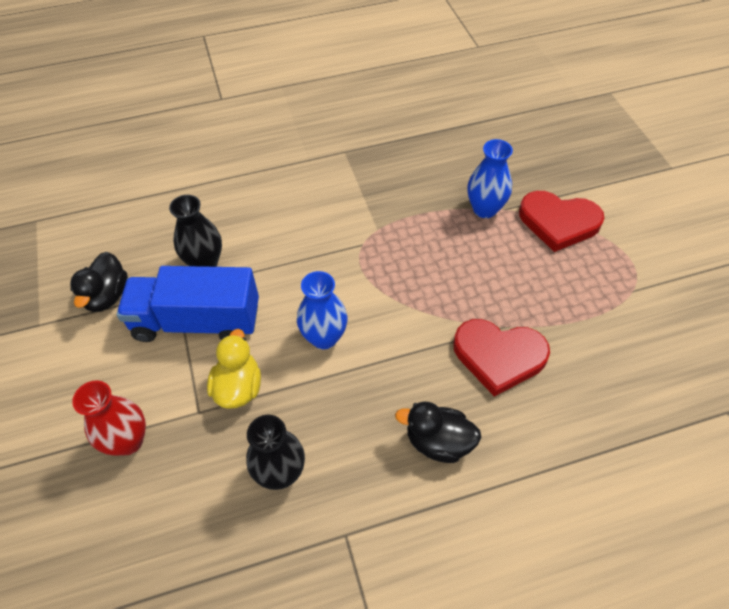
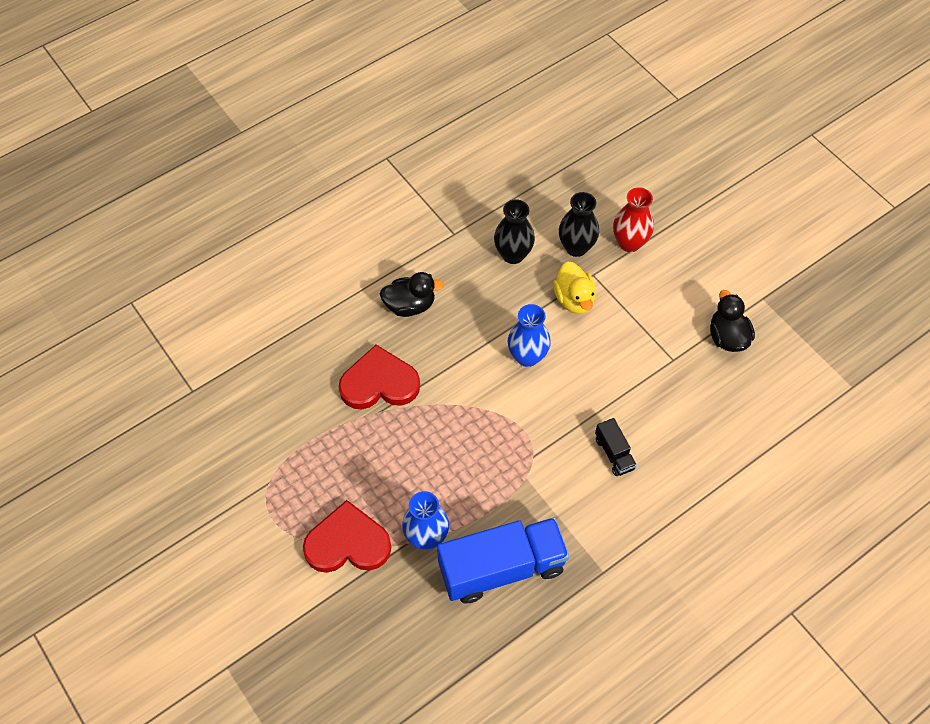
camera: 160 degrees right, 5 degrees up
blue truck [117,266,259,342] -> blue truck moved to [437,518,569,604]
black vase [169,195,222,267] -> black vase moved to [559,192,599,257]
none -> black truck [595,418,637,476]

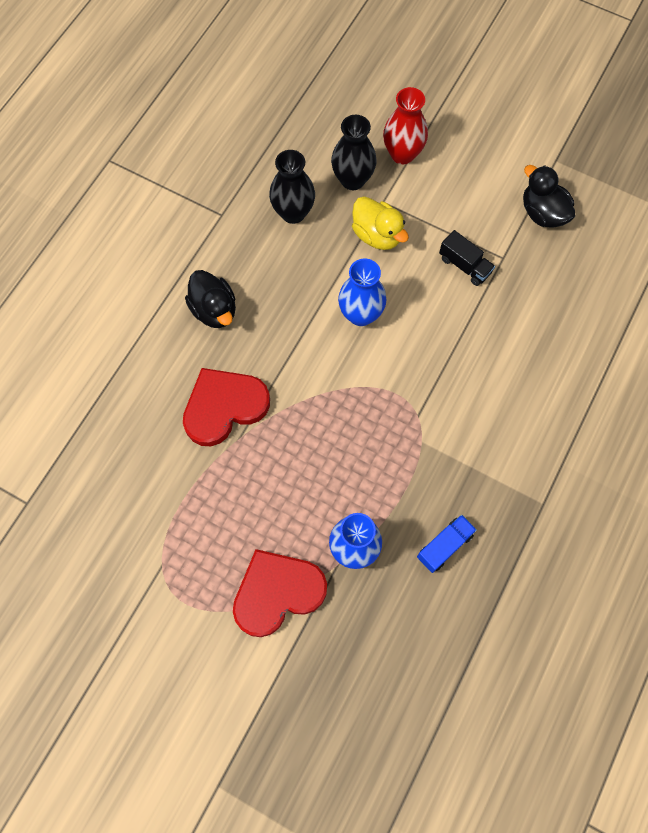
camera: 25 degrees left, 10 degrees up
black duck [380,272,444,317] -> black duck turned 90 degrees clockwise [185,270,236,328]
blue truck [437,518,569,604] -> blue truck [417,514,477,573], size x0.45
black truck [595,418,637,476] -> black truck moved to [439,230,495,286]

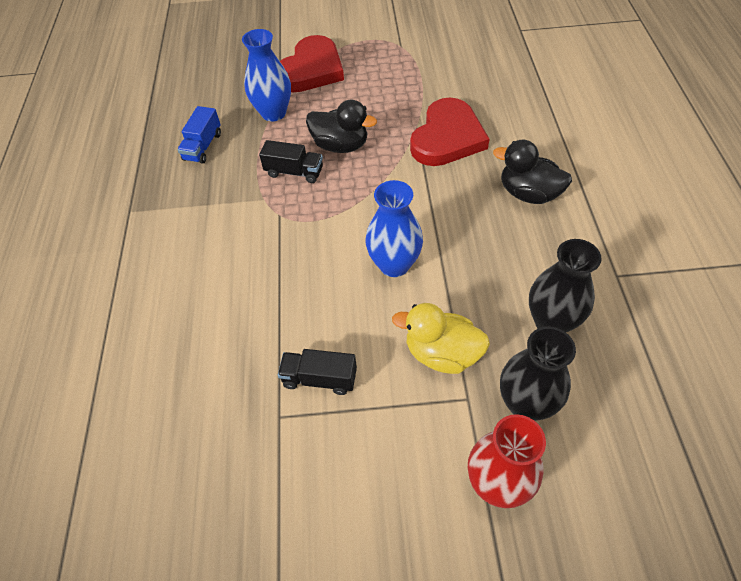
camera: 150 degrees right, 15 degrees down
black duck [523,165,575,228] -> black duck moved to [306,100,377,153]
none -> black truck [259,140,323,183]

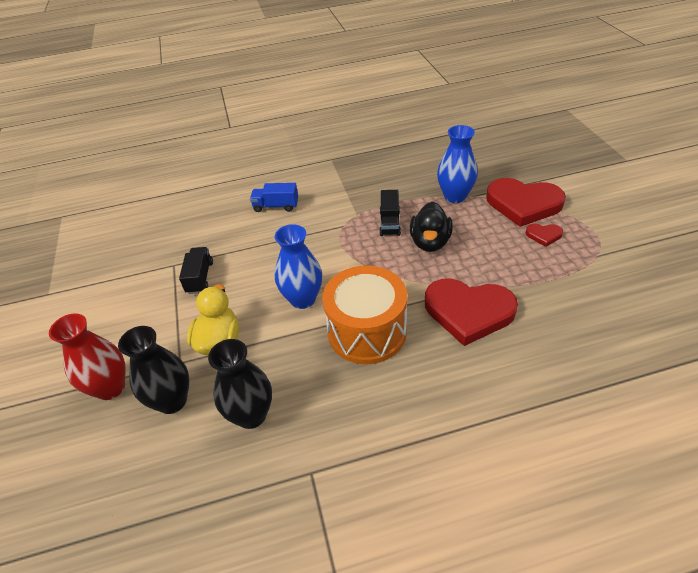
camera: 80 degrees right, 10 degrees down
blue truck [177,106,221,164] -> blue truck moved to [250,183,298,212]
black duck [493,140,572,204] -> none
none -> orange drum [322,266,407,364]
none -> red heart [526,224,563,247]

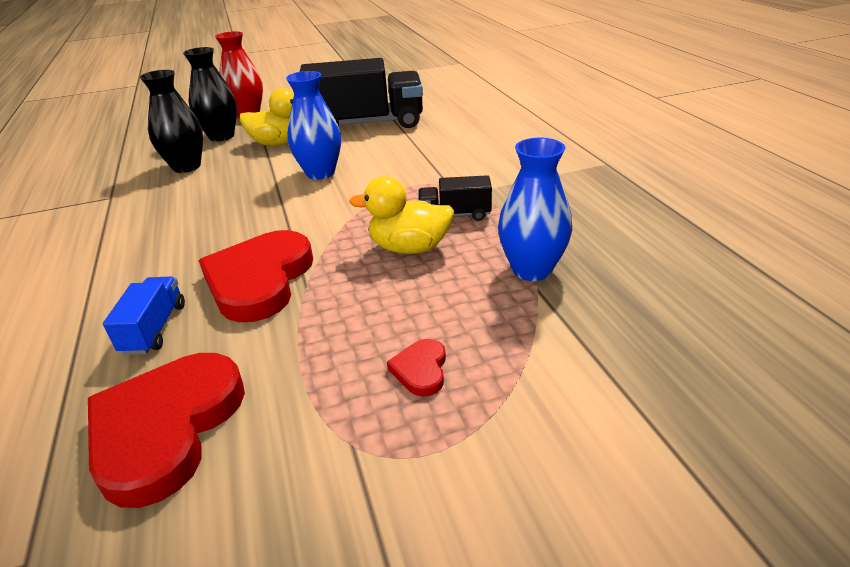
camera: 85 degrees right, 10 degrees down
black truck [179,247,213,294] -> black truck [300,58,423,128], size x2.20
blue truck [250,183,298,212] -> blue truck moved to [103,276,185,355]
orange drum [322,266,407,364] -> none
black duck [410,202,453,252] -> yellow duck [349,176,454,254]
red heart [486,178,566,227] -> red heart moved to [88,353,245,508]

